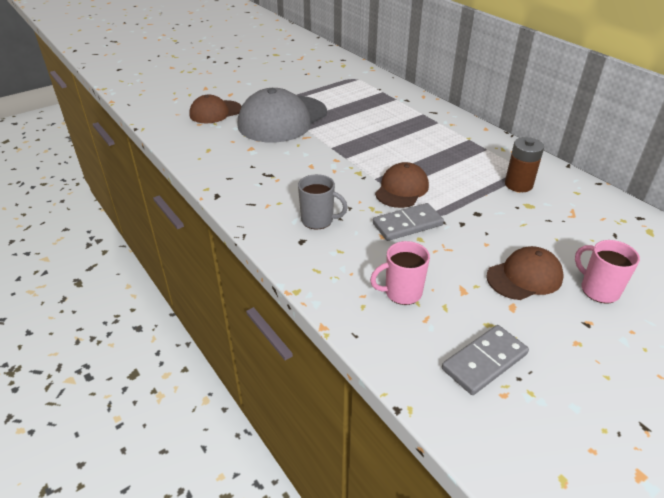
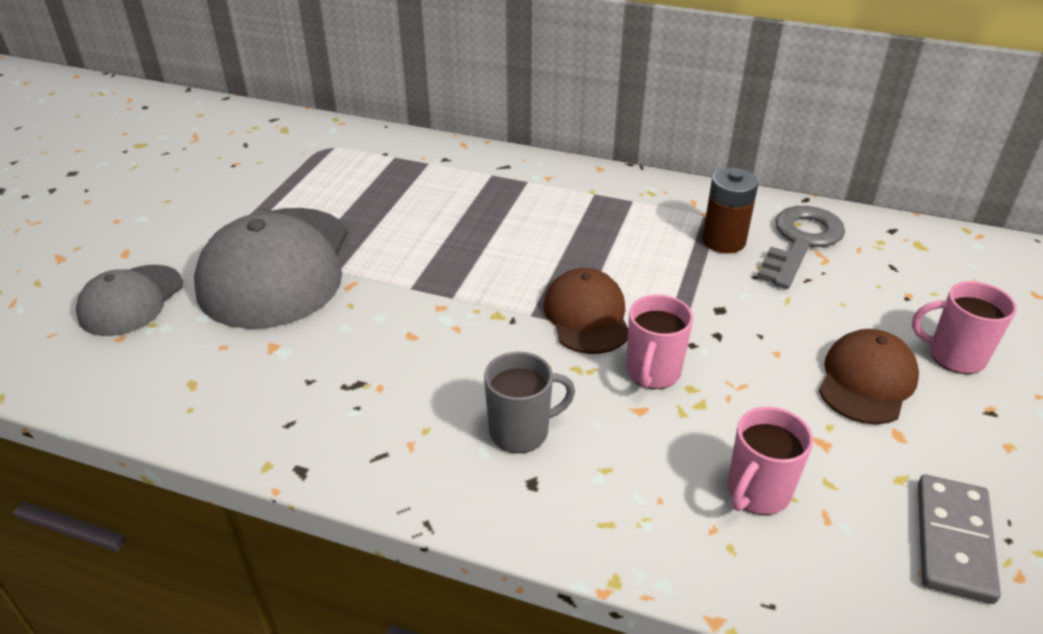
camera: 35 degrees left, 0 degrees up
brown cap [189,95,242,123] -> grey cap [76,265,183,336]
grey domino [373,203,444,241] -> pink mug [626,295,693,389]
none -> grey key [757,206,845,289]

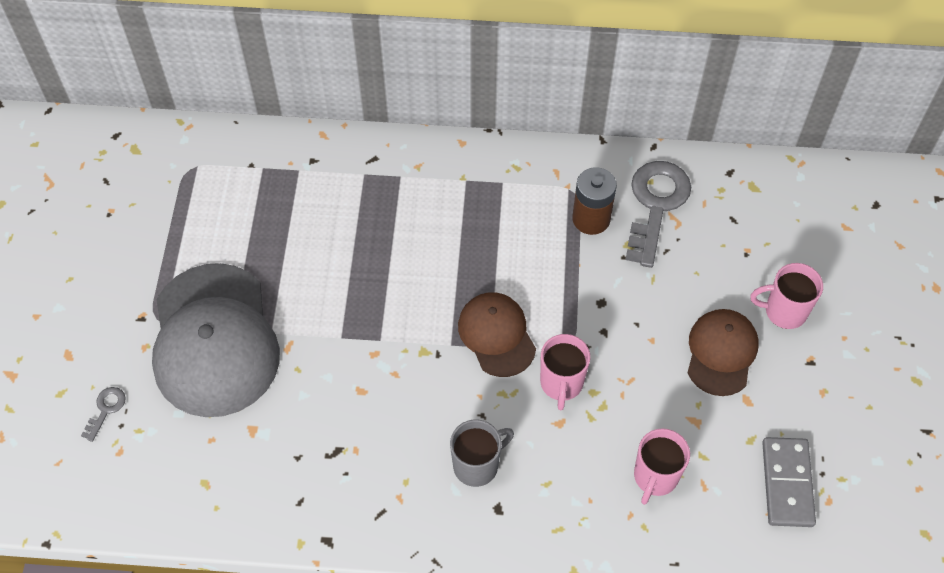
camera: 15 degrees left, 20 degrees up
grey cap [76,265,183,336] -> grey key [81,387,126,442]

